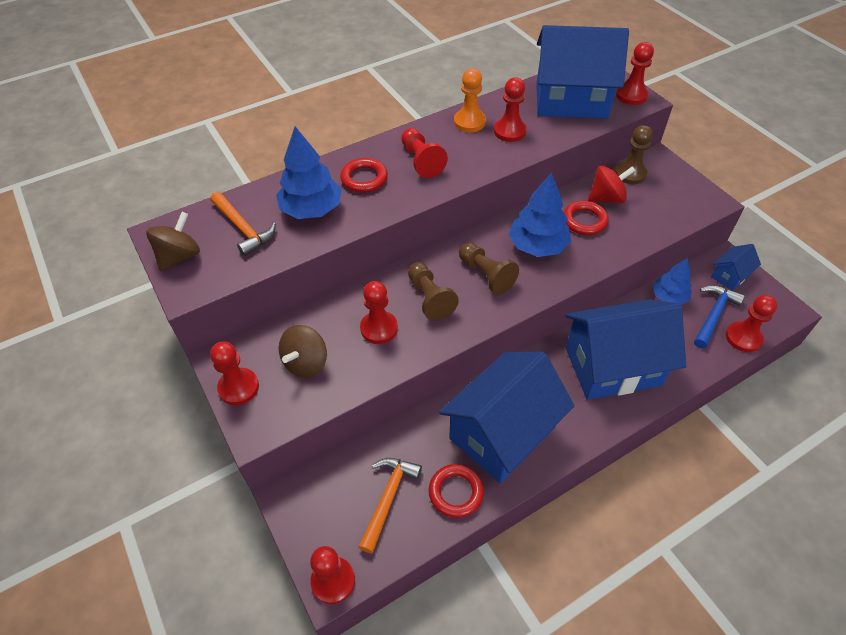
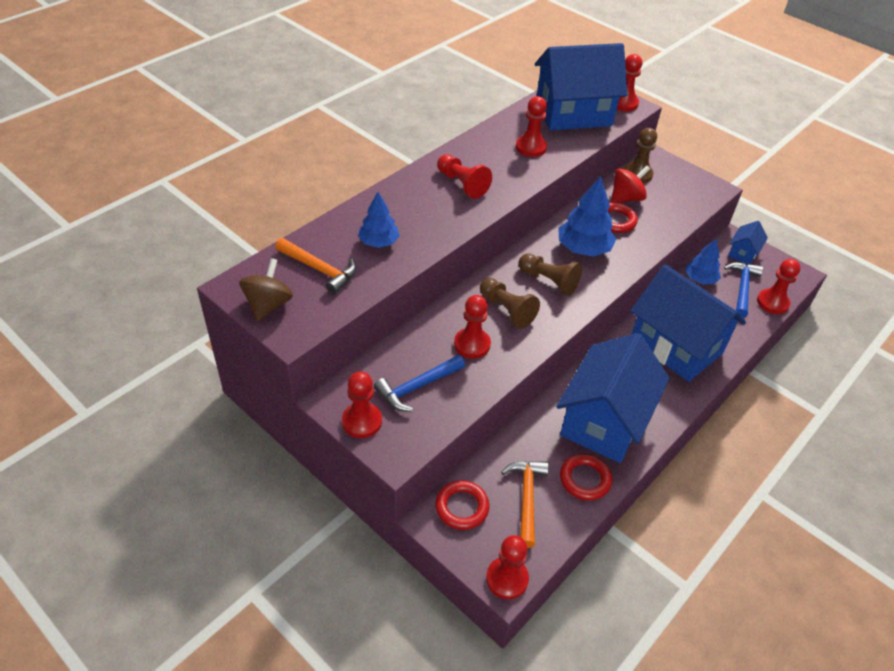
camera: 20 degrees left, 5 degrees down
blue tree [276,126,342,219] -> blue tree [358,192,400,248], size x0.64
brown spinning top [279,325,327,378] -> blue hammer [374,355,465,412]
red ring [340,158,388,193] -> red ring moved to [435,480,490,530]
orange pawn [454,68,486,132] -> none
blue house [565,299,686,400] -> blue house turned 75 degrees clockwise [630,264,746,382]

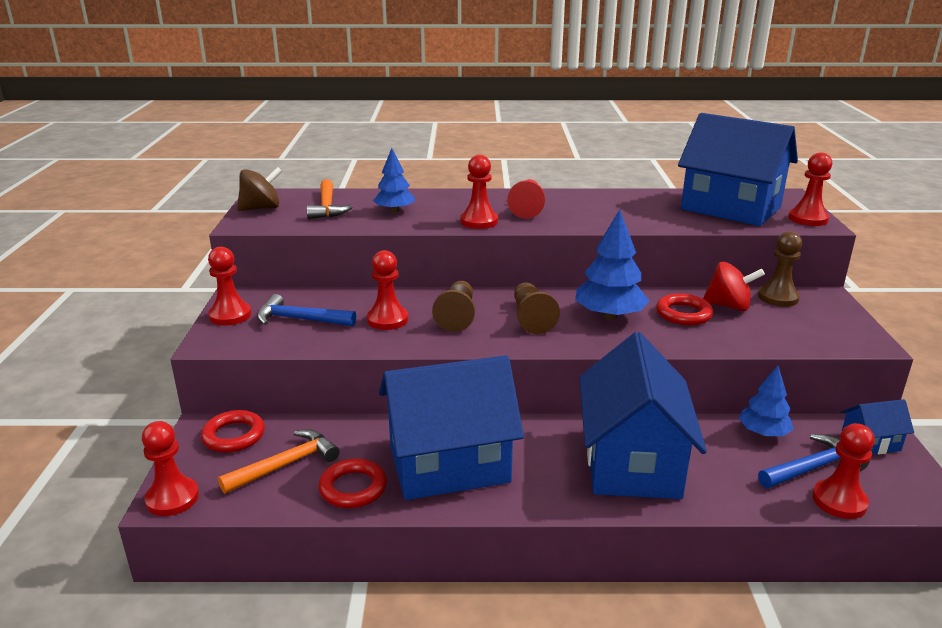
camera: 50 degrees right, 20 degrees down
red pawn [516,96,547,157] -> red pawn moved to [460,155,498,229]

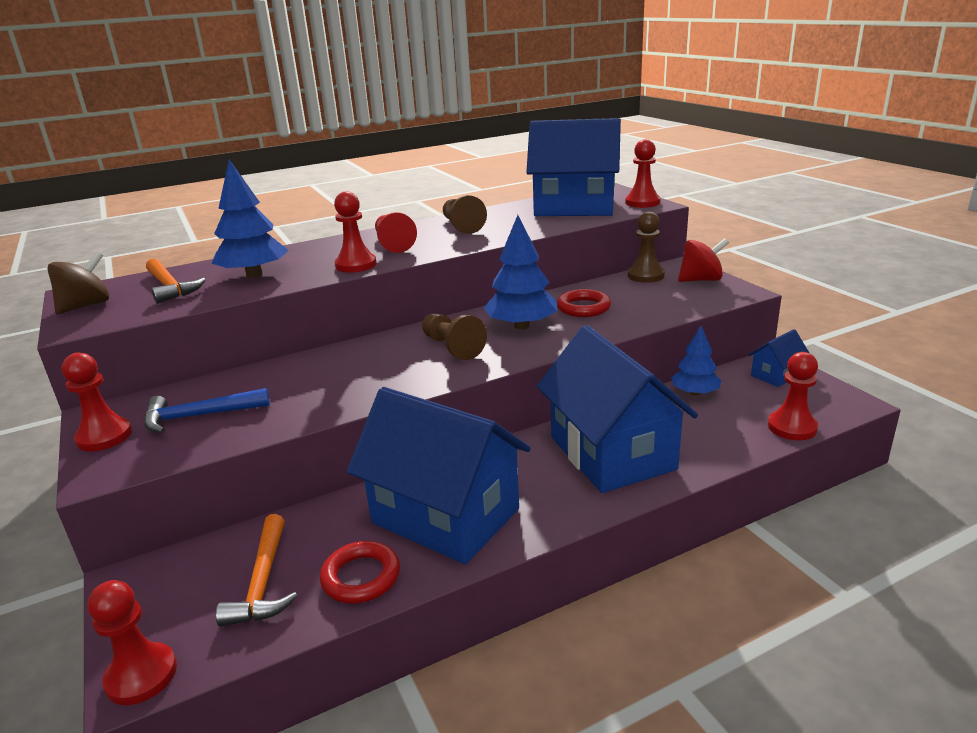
camera: 25 degrees left, 0 degrees up
red ring [201,410,265,453] -> none
orange hammer [218,429,339,494] -> orange hammer turned 150 degrees clockwise [216,514,297,627]
red pawn [367,250,408,330] -> none
blue tree [373,148,415,213] -> blue tree [211,159,289,278], size x1.56
blue house [379,355,524,500] -> blue house turned 75 degrees clockwise [347,387,531,564]
brown pawn [432,281,475,332] -> brown pawn moved to [443,195,487,234]
red spinning top [703,262,765,311] -> red spinning top moved to [678,238,729,282]
blue hammer [758,434,870,488] -> none

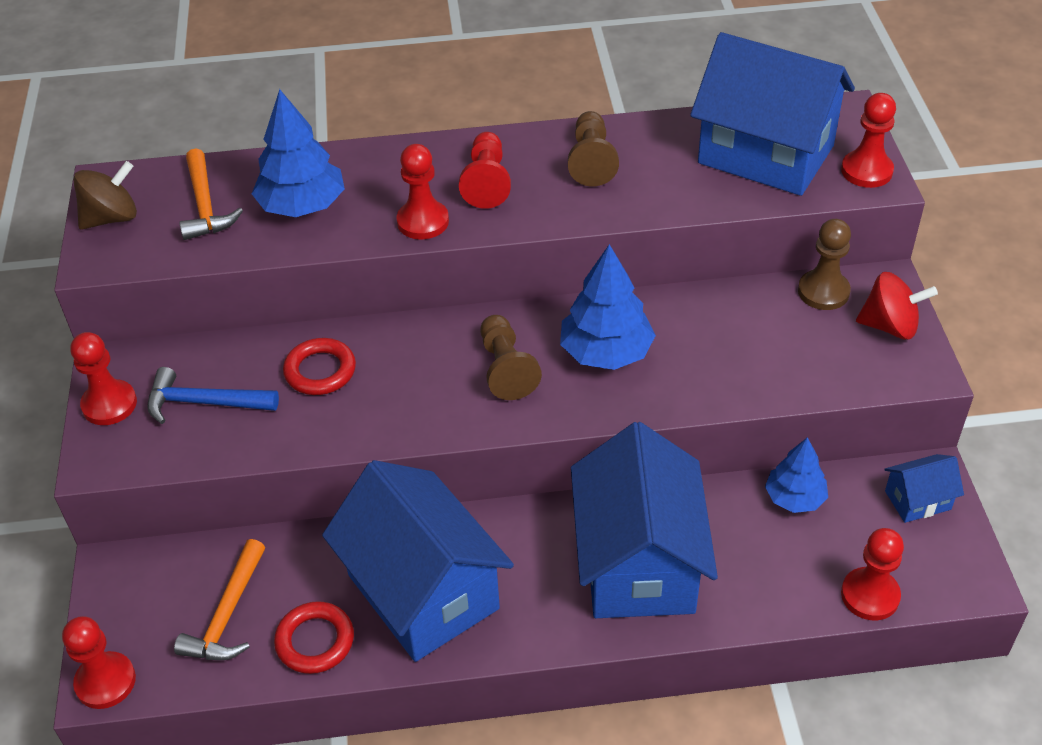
camera: 20 degrees right, 20 degrees up
red ring [557,289,611,317] -> red ring moved to [283,338,356,395]

